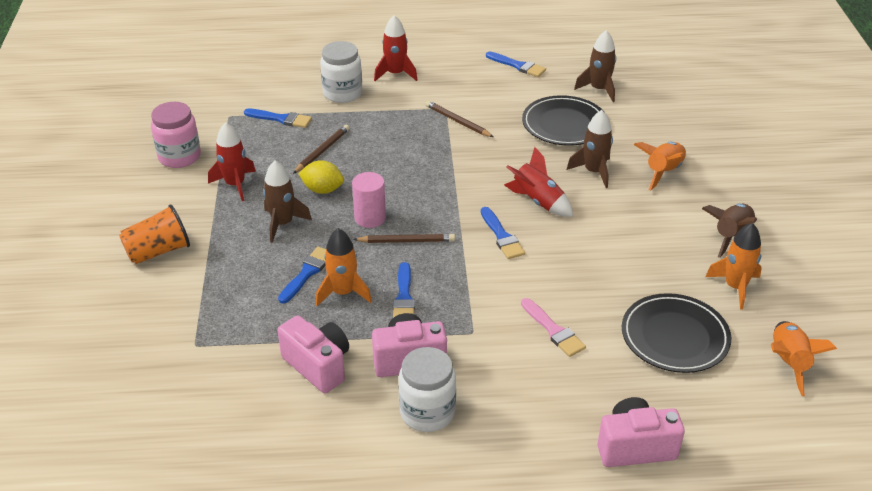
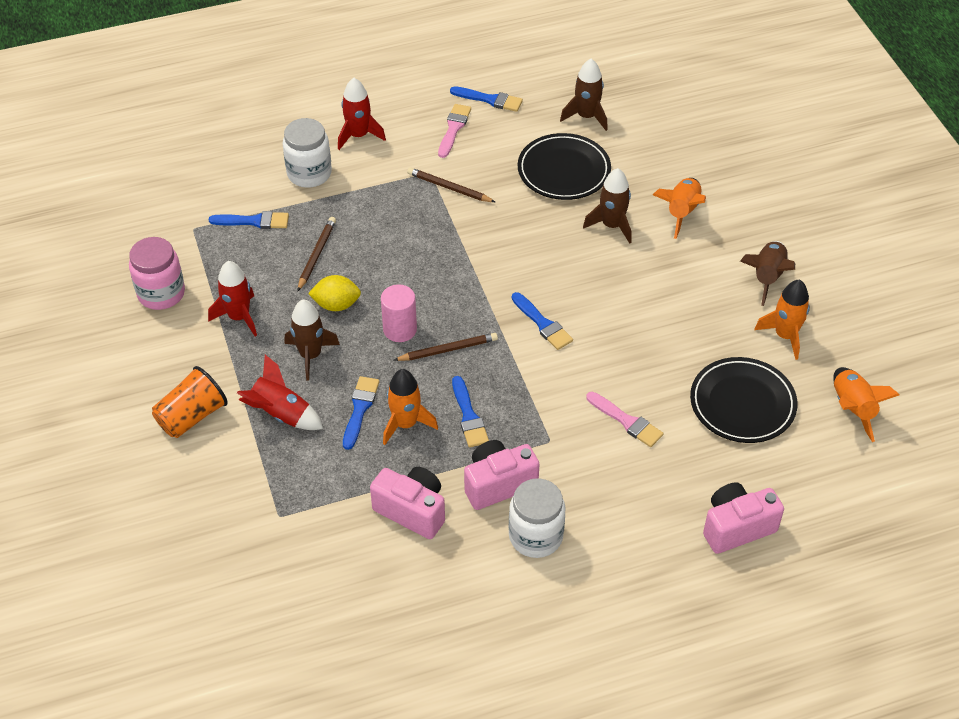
camera: 15 degrees left, 10 degrees up
red rocket [504,147,573,217] -> red rocket moved to [237,355,323,430]
none -> pink brush [438,104,471,158]

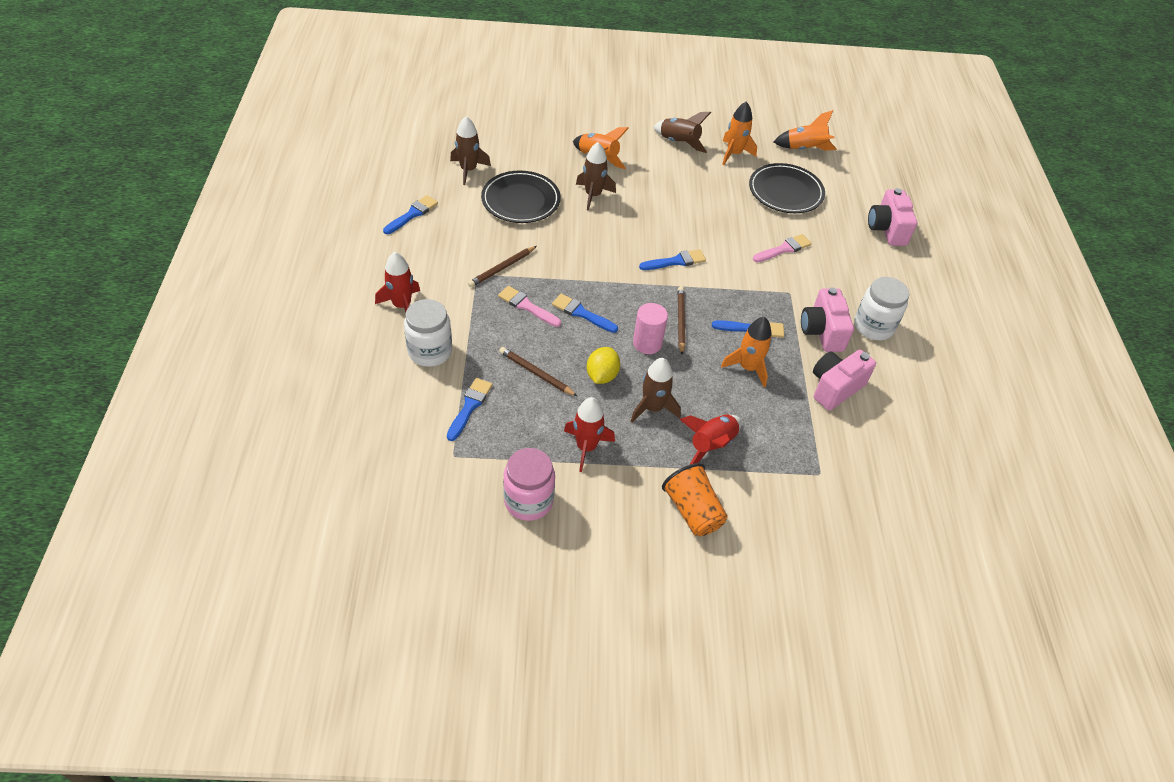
camera: 75 degrees left, 0 degrees up
blue brush [343,376,380,450] -> blue brush moved to [552,294,618,333]
pink brush [438,104,471,158] -> pink brush moved to [498,286,561,327]

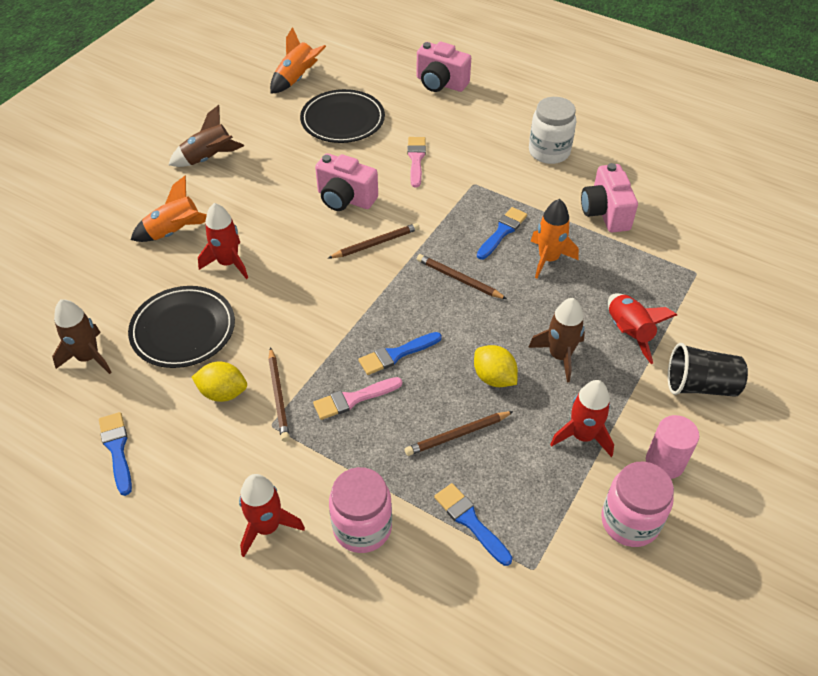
camera: 55 degrees left, 0 degrees up
white jar [404,299,452,367] -> pink jar [329,467,392,553]
brown rocket [576,142,616,211] -> red rocket [198,203,248,279]
pink cylinder [633,303,668,354] -> pink cylinder moved to [646,415,699,479]
blue brush [639,249,706,270] -> brown pencil [328,223,420,259]
orange cup [662,463,727,536] -> black cup [668,343,748,397]
orange rocket [722,102,757,165] -> none
pink camera [801,287,854,352] -> pink camera moved to [315,153,378,211]
none -> yellow lemon [192,361,247,402]

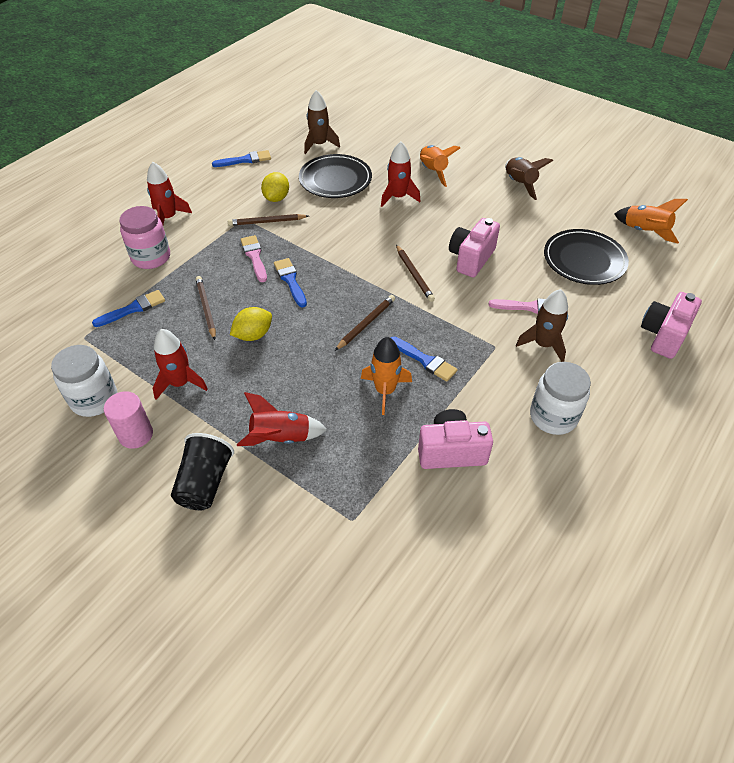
camera: 95 degrees right, 0 degrees up
brown rocket [528,298,585,382] -> brown rocket moved to [516,289,568,362]
pink jar [601,462,674,547] -> white jar [51,345,117,417]

